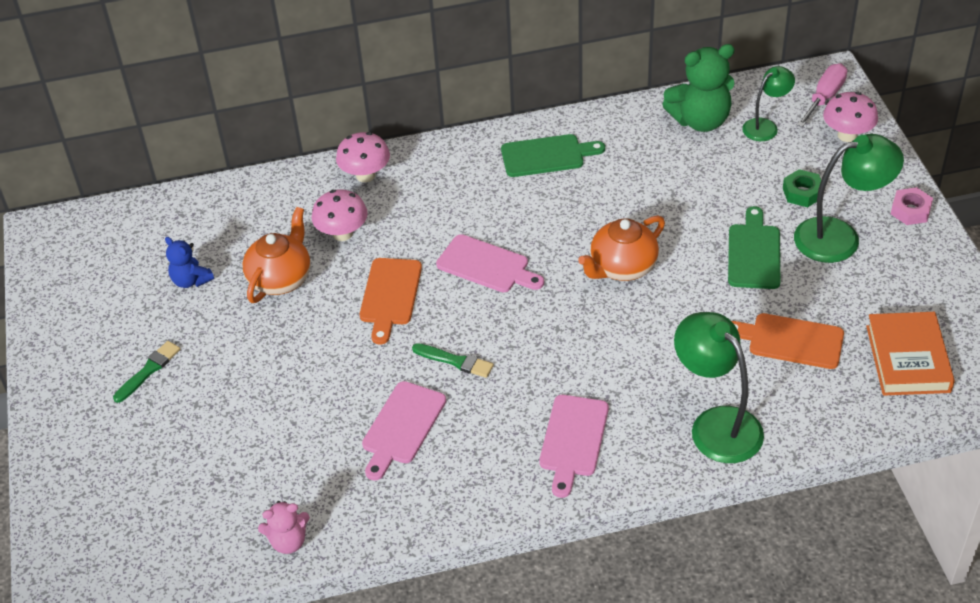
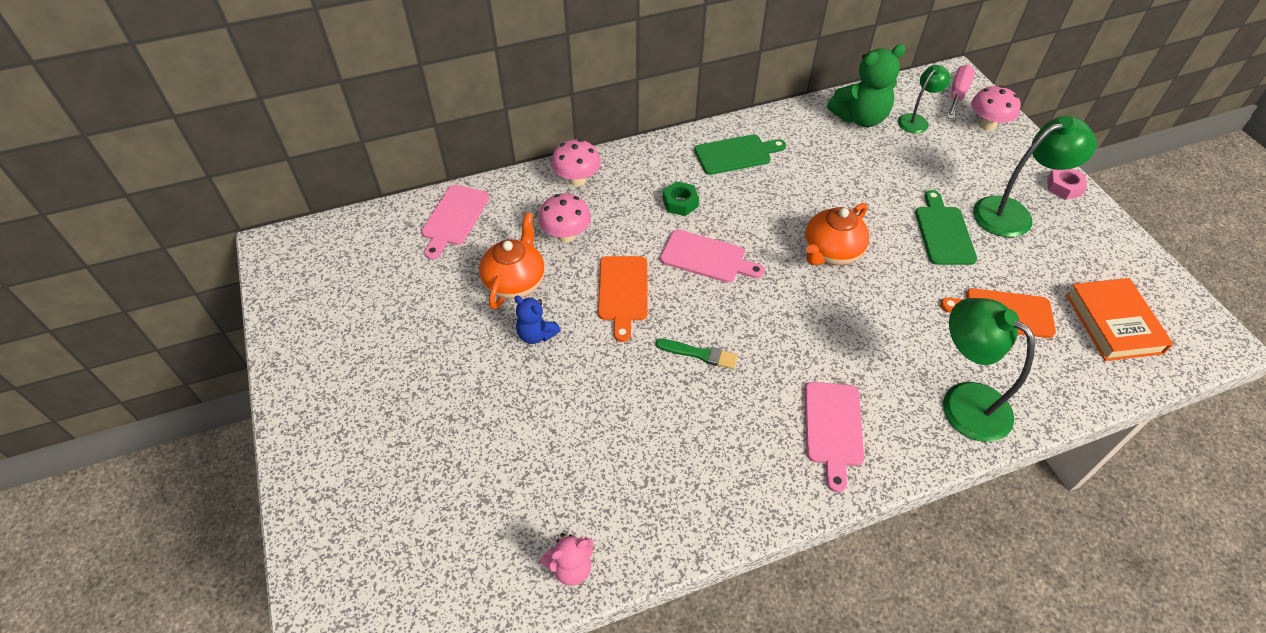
camera: 10 degrees left, 5 degrees up
green brush [113,341,180,403] -> none
blue teddy bear [165,237,214,288] -> blue teddy bear moved to [514,295,561,344]
pink cutting board [362,381,446,481] -> pink cutting board moved to [421,185,490,259]
green nut [783,169,821,207] -> green nut moved to [663,181,699,216]

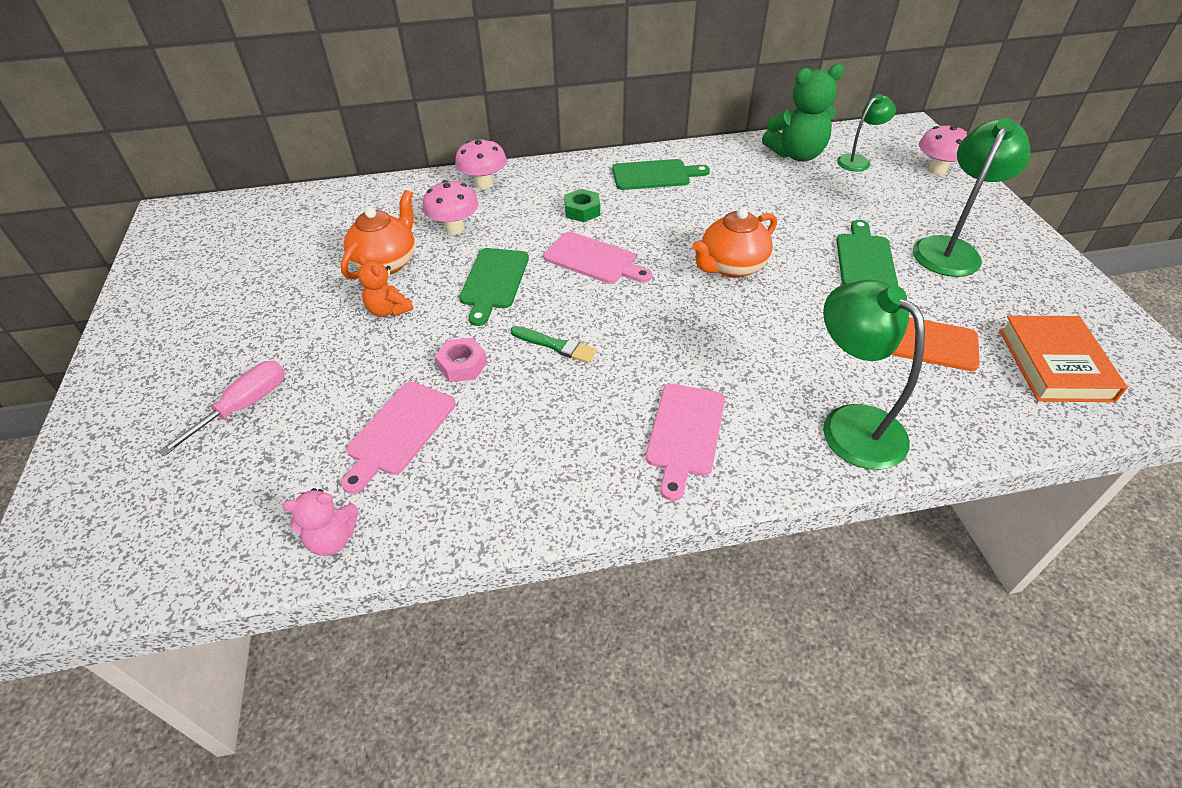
camera: 10 degrees right, 5 degrees down
pink cutting board [421,185,490,259] -> pink cutting board moved to [341,382,456,494]
blue teddy bear [514,295,561,344] -> orange teddy bear [358,255,413,317]
orange cutting board [598,256,648,342] -> green cutting board [459,248,529,326]
pink screwdriver [947,65,975,119] -> pink screwdriver moved to [158,361,285,456]
green lamp [973,116,1097,237] -> green lamp turned 45 degrees counterclockwise [913,118,1030,277]
pink nut [1047,168,1087,200] -> pink nut moved to [435,338,487,382]

